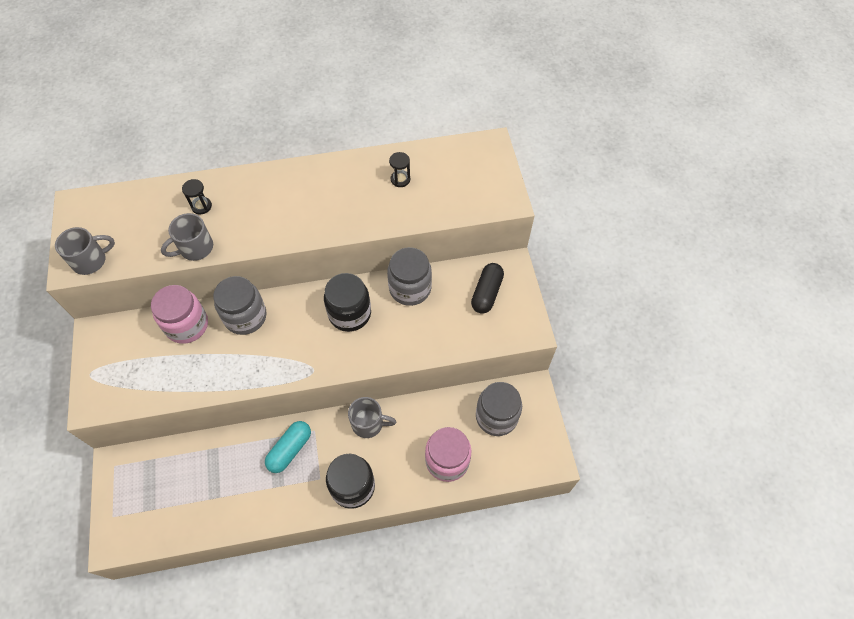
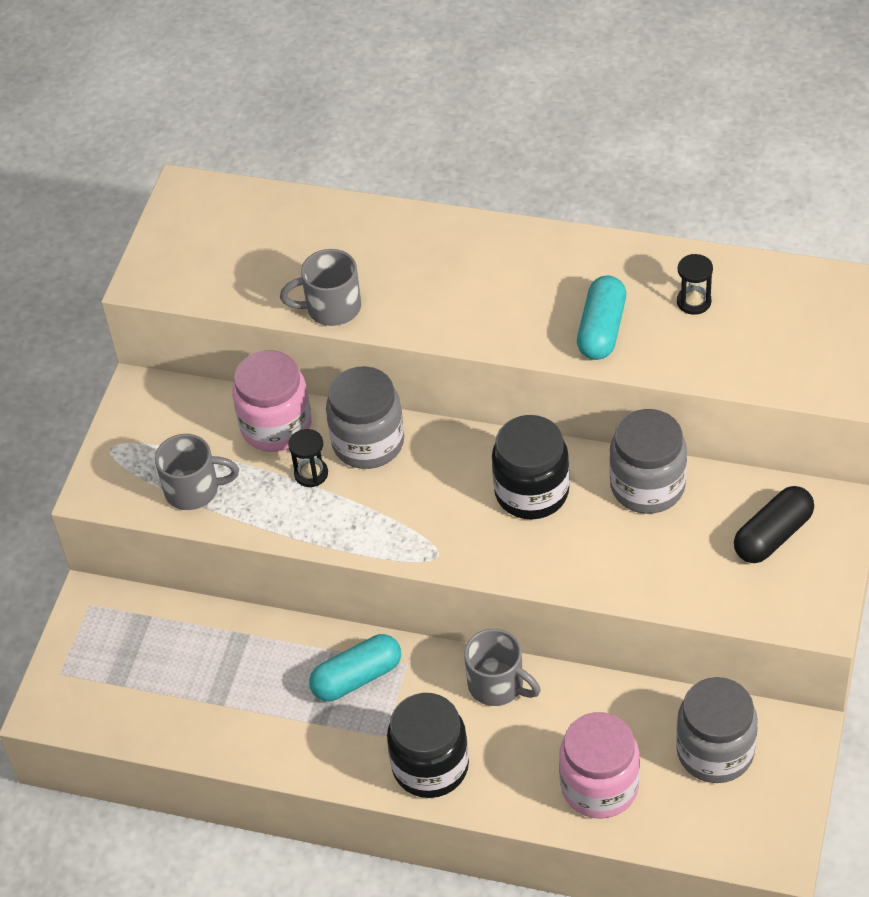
camera: 30 degrees right, 10 degrees down
grey mug [55,227,115,275] -> grey mug moved to [155,434,239,510]
black hourglass [182,179,212,215] -> black hourglass moved to [288,429,328,487]
none -> turquoise capsule [577,276,626,360]

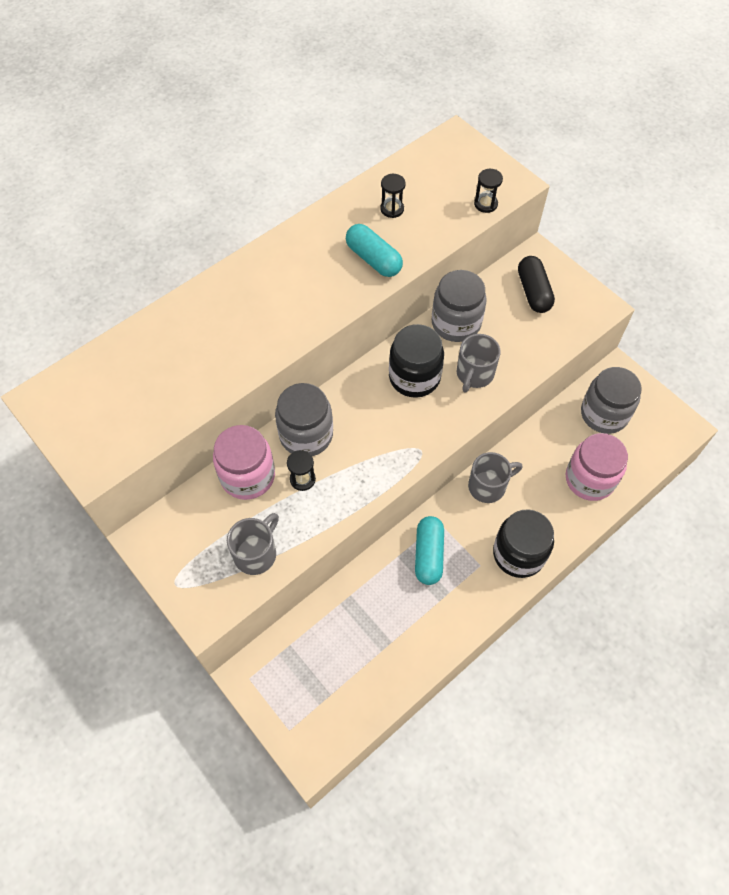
camera: 60 degrees left, 10 degrees up
grey mug [280,249,361,326] -> grey mug moved to [457,334,501,392]
none -> black hourglass [474,169,503,213]

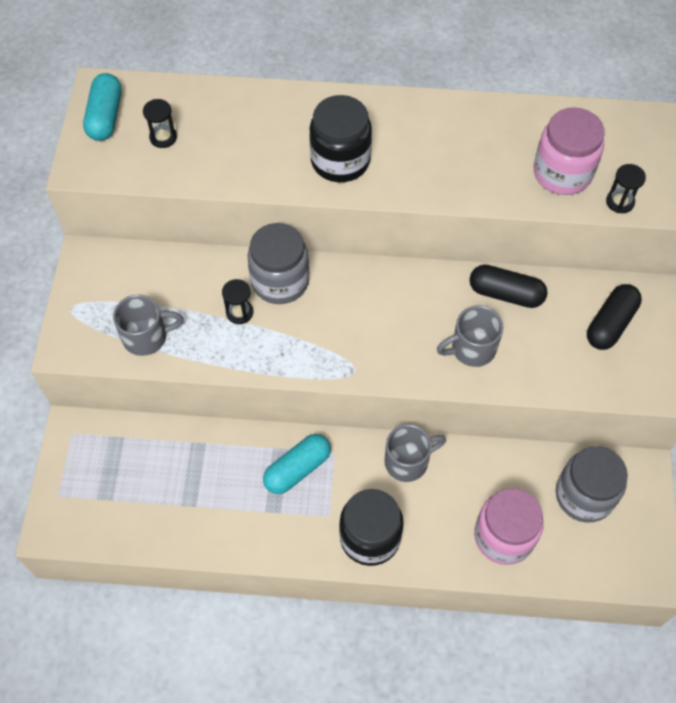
camera: 45 degrees right, 0 degrees up
pink jar [213,425,275,500] -> pink jar moved to [533,107,605,195]
turquoise capsule [346,224,403,277] -> turquoise capsule moved to [83,73,121,141]
black hourglass [380,174,406,218] -> black hourglass moved to [143,99,177,148]
black jar [389,324,444,398] -> black jar moved to [309,95,372,182]
grey jar [431,270,487,342] -> black capsule [469,265,547,308]
grey mug [468,452,522,503] -> grey mug turned 45 degrees counterclockwise [385,424,446,482]

